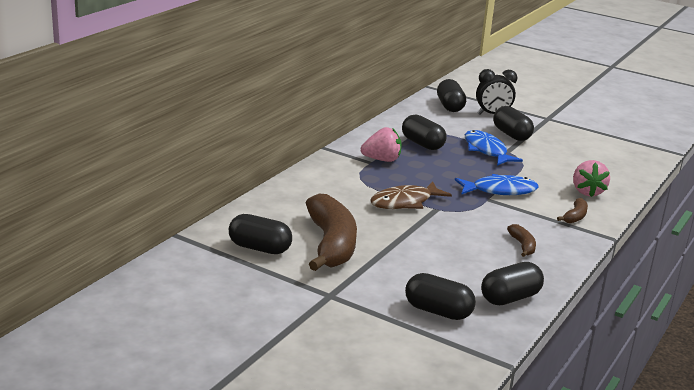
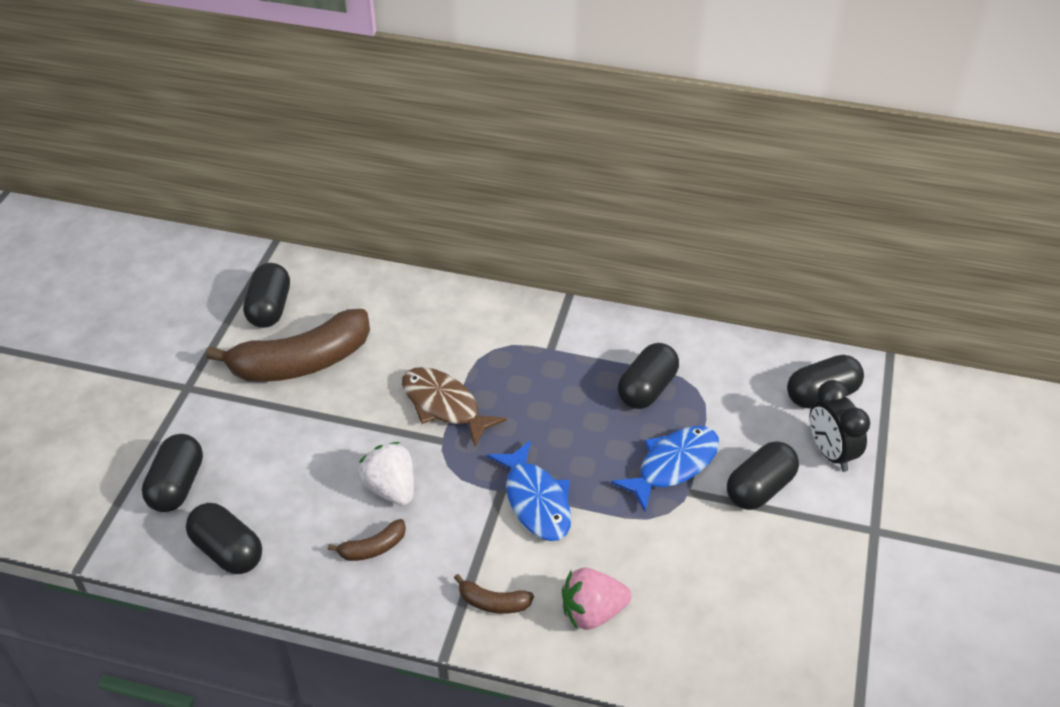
camera: 75 degrees right, 20 degrees up
pink strawberry [361,127,402,162] -> none
none -> white strawberry [359,442,414,506]

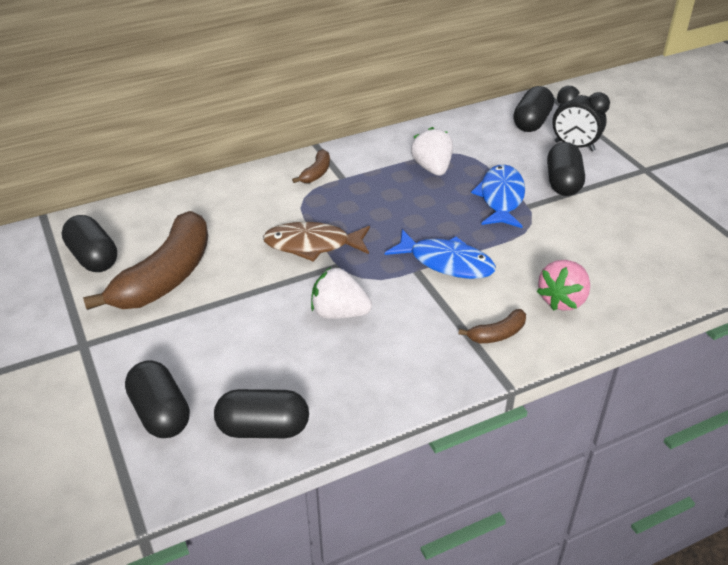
camera: 40 degrees left, 5 degrees down
brown banana [328,519,406,561] -> brown banana moved to [292,149,330,183]
black capsule [618,343,679,409] -> white strawberry [411,127,453,176]

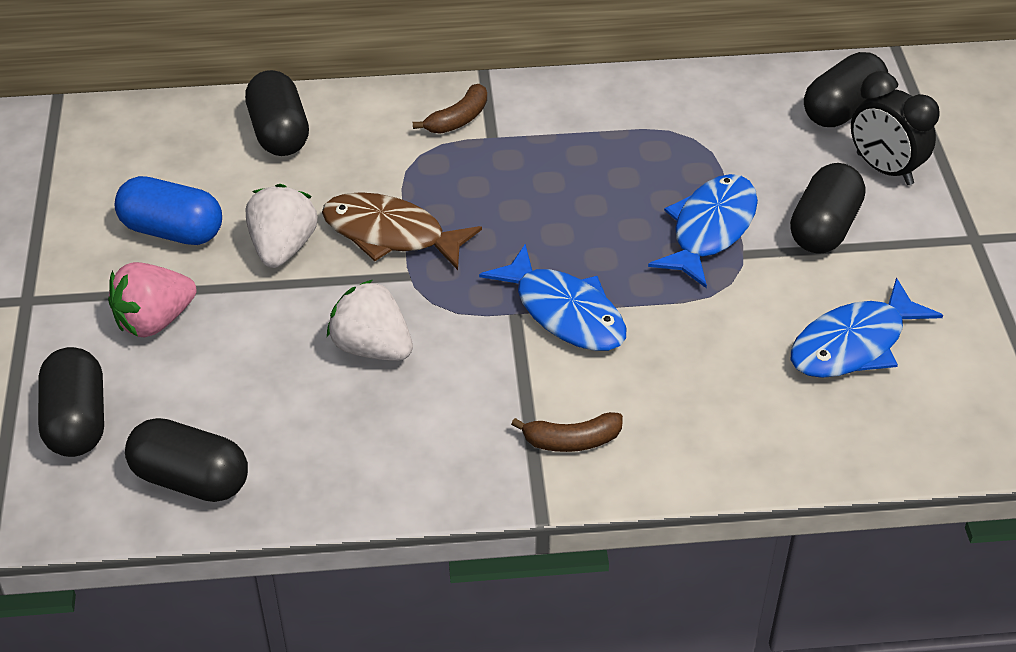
camera: 20 degrees right, 5 degrees up
black capsule [62,215,117,272] -> black capsule moved to [245,70,309,156]
brown banana [83,211,208,310] -> blue capsule [115,176,222,245]
white strawberry [411,127,453,176] -> white strawberry moved to [246,184,318,268]
pink strawberry [536,260,590,311] -> pink strawberry moved to [108,262,197,337]
none -> blue fish [791,278,943,378]

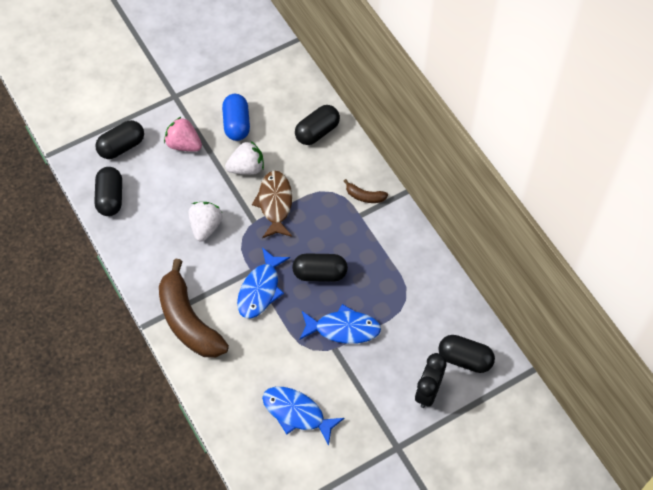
camera: 65 degrees right, 15 degrees up
brown banana [511,412,623,452] -> brown banana [159,259,229,358], size x2.32
black capsule [790,163,865,254] -> black capsule moved to [292,253,348,282]

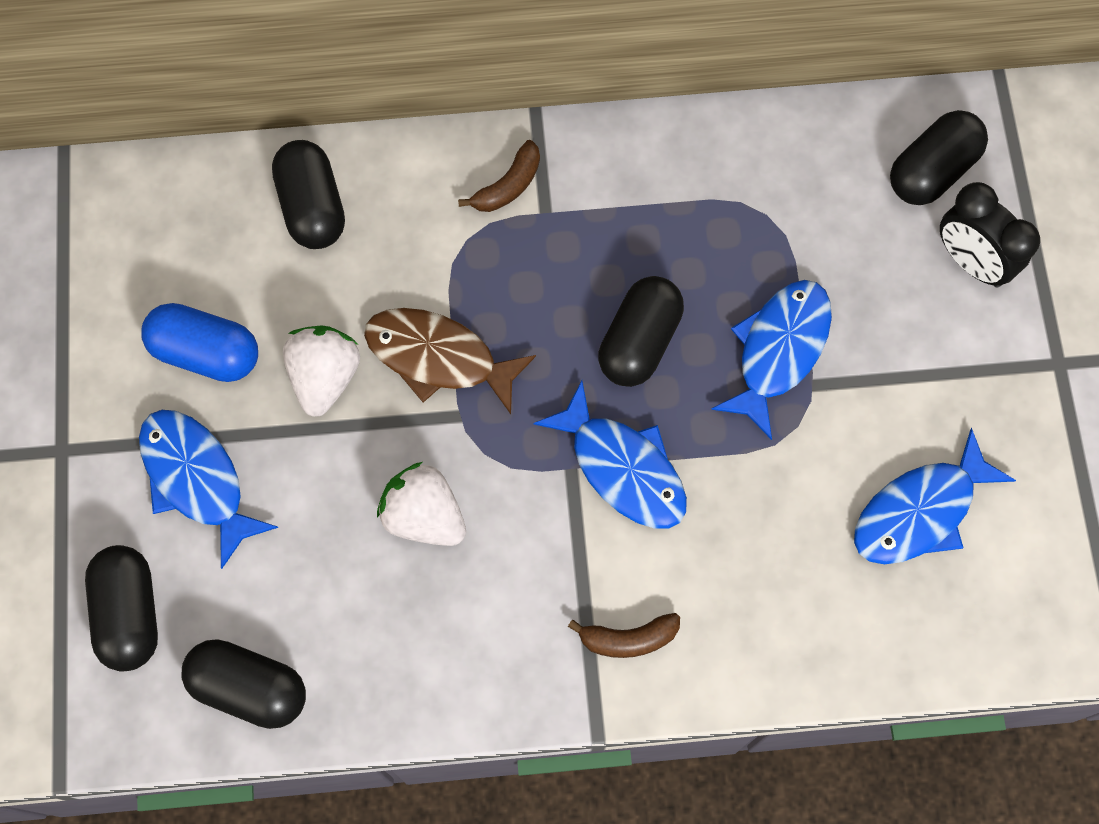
camera: 65 degrees left, 10 degrees up
brown banana [159,259,229,358] -> brown banana [568,613,680,658], size x0.43
pink strawberry [164,117,202,151] -> blue fish [139,410,278,569]

